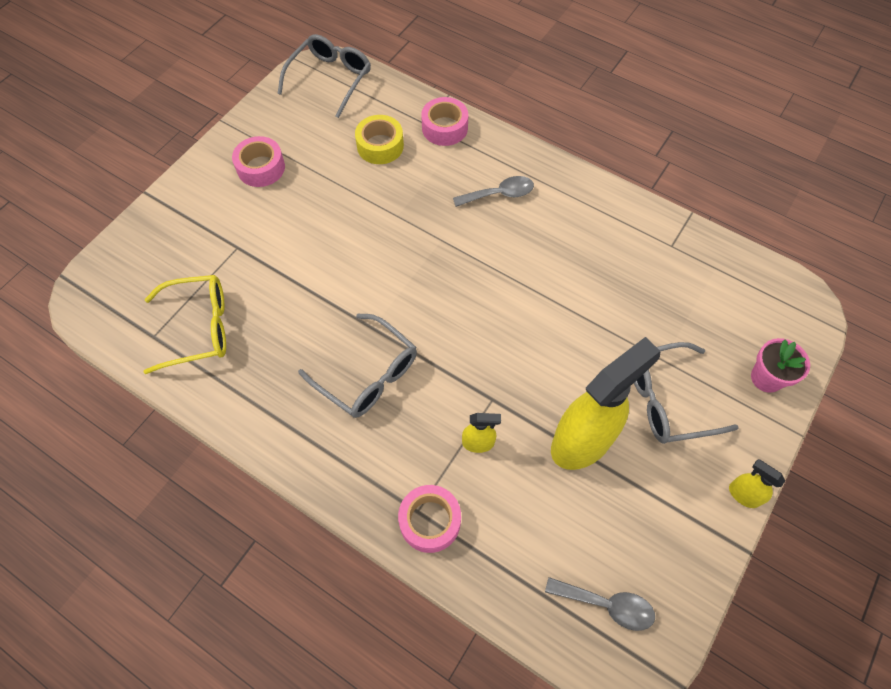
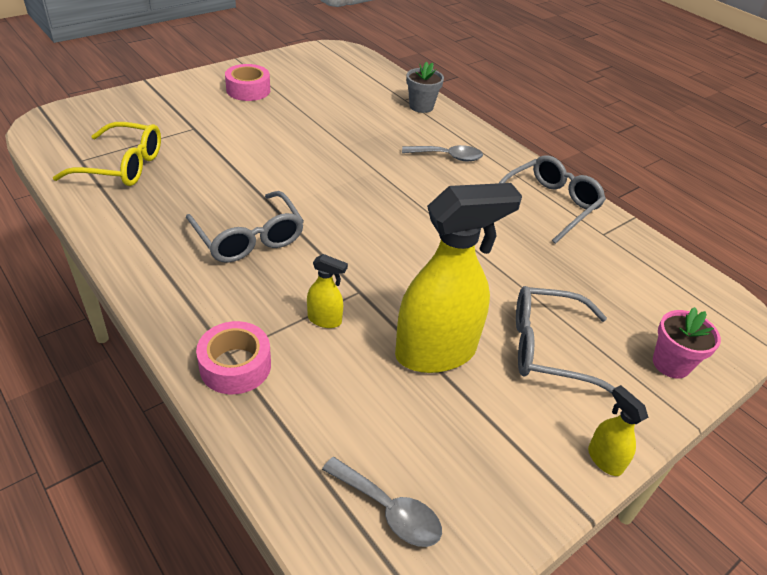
camera: 15 degrees right, 20 degrees down
grey glasses [277,34,371,118] -> grey glasses moved to [499,155,606,244]
yellow tape [355,115,404,164] -> none
pink tape [421,97,468,146] -> grey flower pot [406,62,444,113]

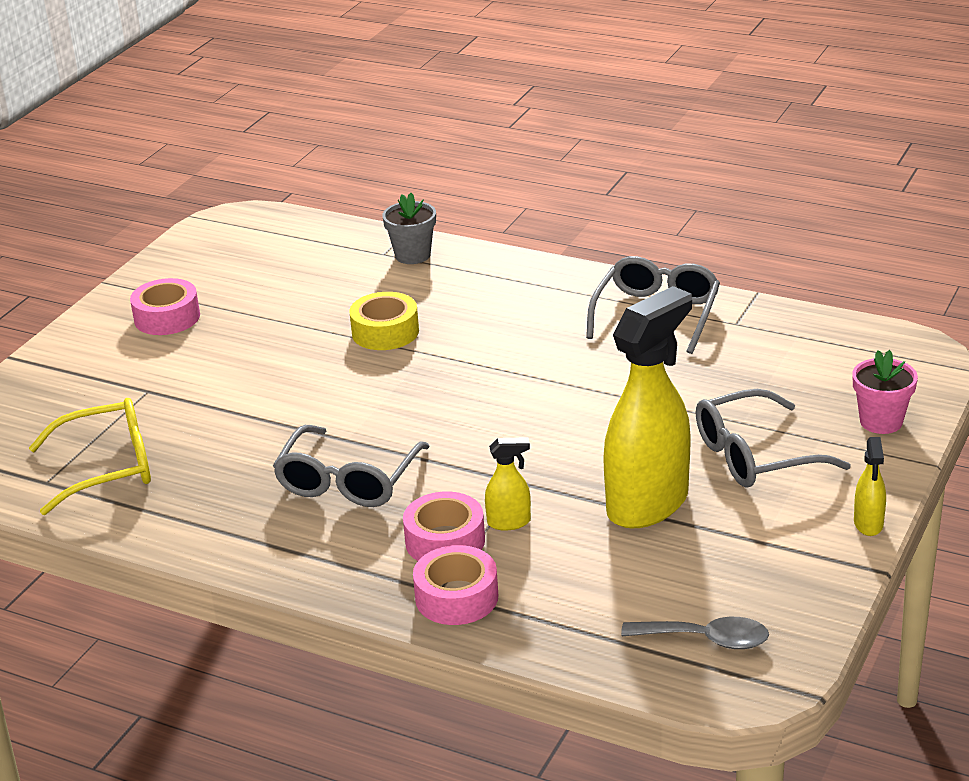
camera: 20 degrees left, 10 degrees down
grey glasses [186,191,304,263] -> grey glasses turned 75 degrees clockwise [273,425,430,507]
grey spoon [402,145,483,161] -> none
yellow spray bottle [588,385,648,476] -> yellow spray bottle turned 120 degrees counterclockwise [854,437,886,536]
none -> yellow tape [349,292,419,350]
none -> pink tape [403,491,485,561]

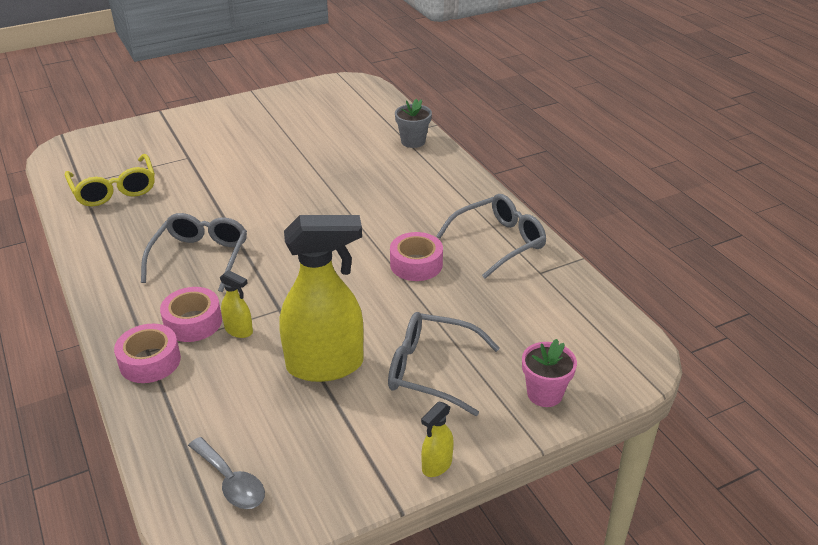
camera: 35 degrees right, 5 degrees up
yellow glasses [29,398,151,515] -> yellow glasses turned 45 degrees clockwise [64,154,155,206]
pink tape [130,278,200,335] -> pink tape moved to [390,232,443,281]
grey glasses [273,425,430,507] -> grey glasses turned 135 degrees clockwise [141,213,247,292]
yellow tape [349,292,419,350] -> none

